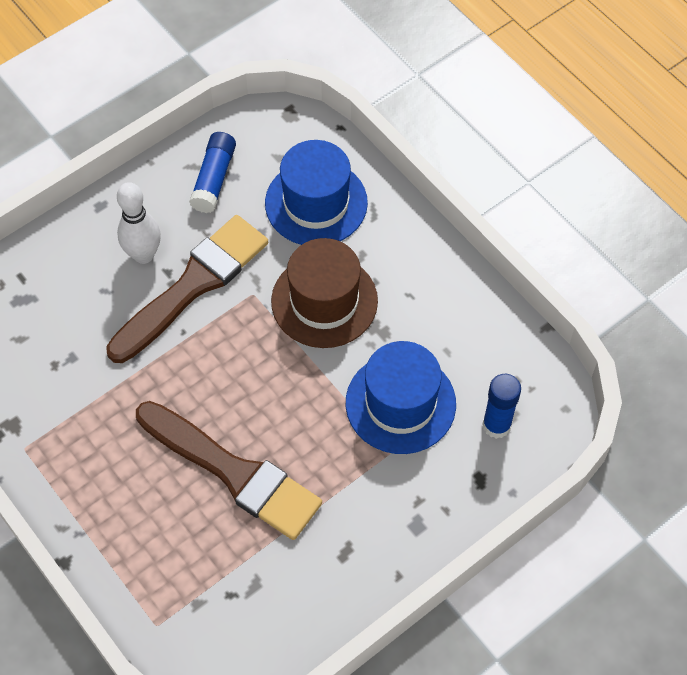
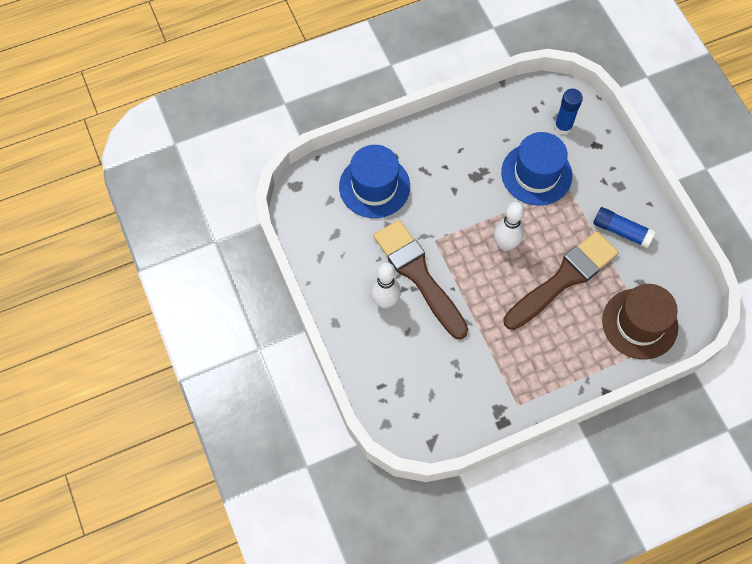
camera: 75 degrees left, 5 degrees up
blue glue stick [189,132,236,213] -> blue glue stick moved to [593,207,656,248]
brown hat [271,238,378,348] -> brown hat moved to [602,284,678,360]
none -> white bowling pin [494,202,524,251]

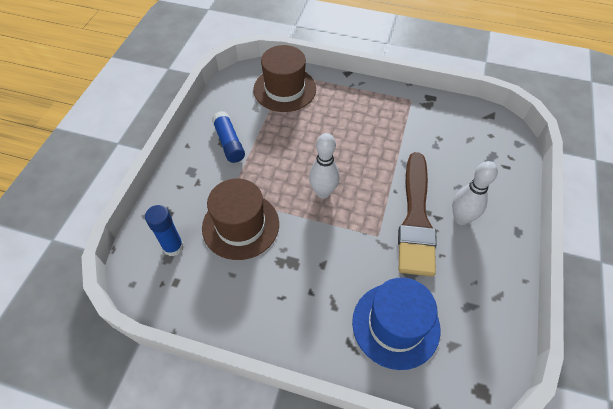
camera: 140 degrees left, 10 degrees down
blue hat [501,132,572,206] -> brown hat [202,178,279,260]
brown brush [503,231,619,330] -> none

